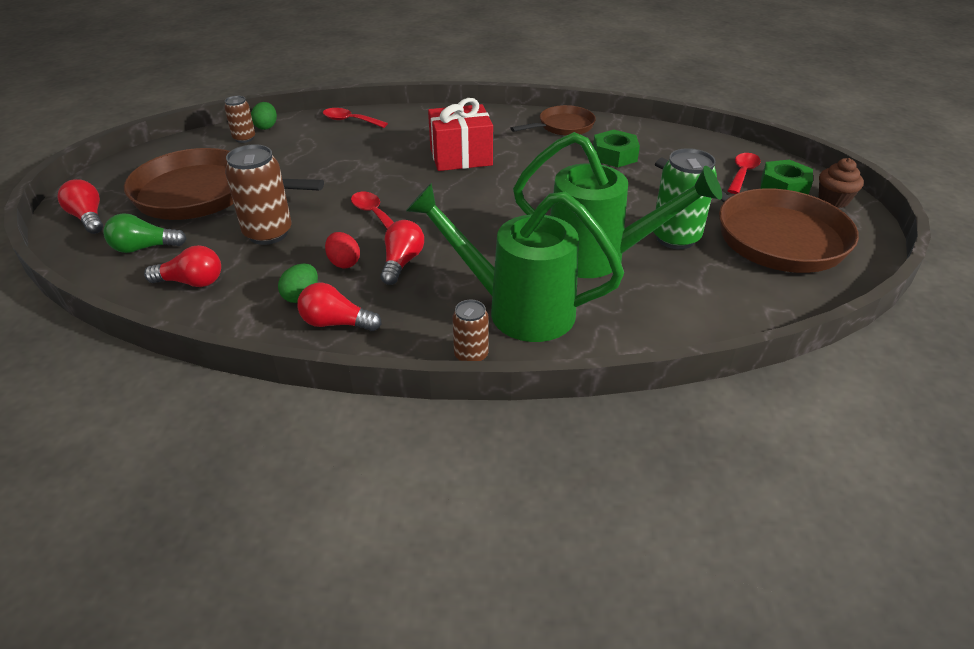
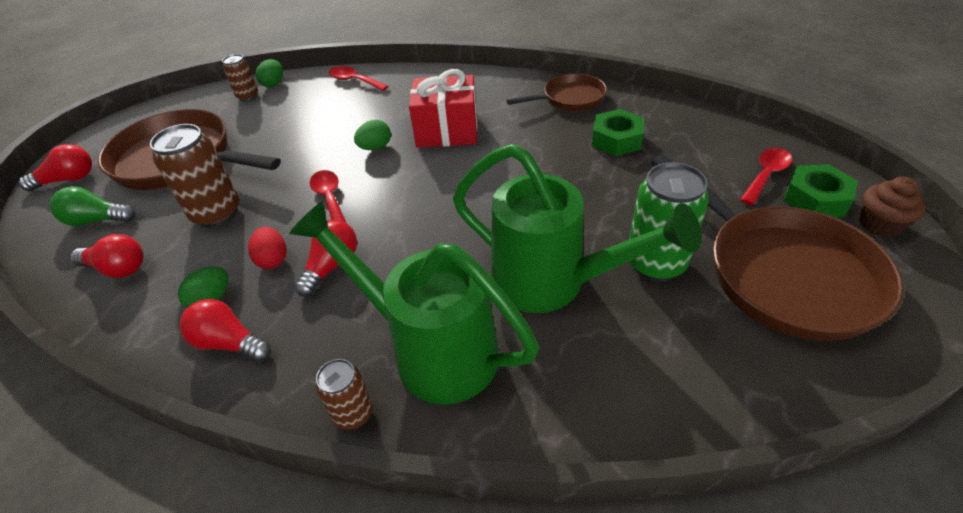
camera: 15 degrees right, 5 degrees up
red light bulb [58,179,103,234] -> red light bulb turned 90 degrees clockwise [19,144,92,191]
none -> green egg [354,120,391,150]

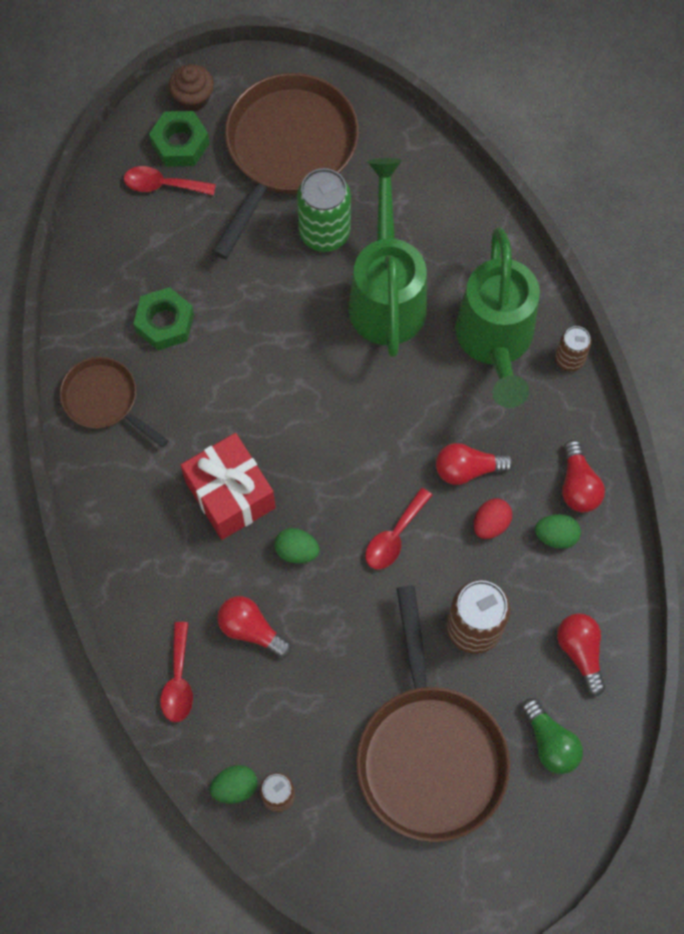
camera: 125 degrees left, 25 degrees up
red light bulb [19,144,92,191] -> red light bulb moved to [217,596,291,658]

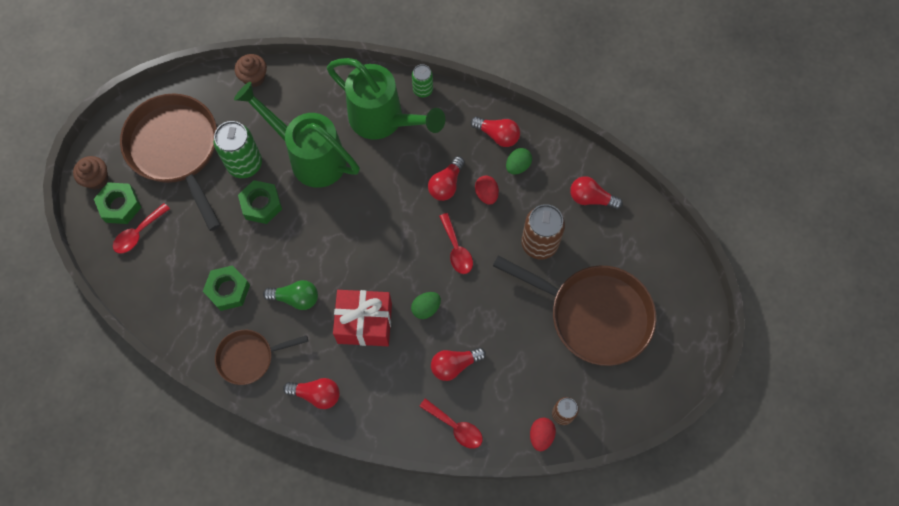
camera: 55 degrees left, 0 degrees up
green egg [210,765,257,803] -> red egg [530,418,556,451]
green light bulb [522,698,583,774] -> green light bulb moved to [263,280,318,310]
brown can [555,326,592,371] -> green can [412,64,433,97]
none -> brown cupcake [235,54,267,87]
none -> green nut [238,180,282,224]
none -> red light bulb [283,378,340,409]

